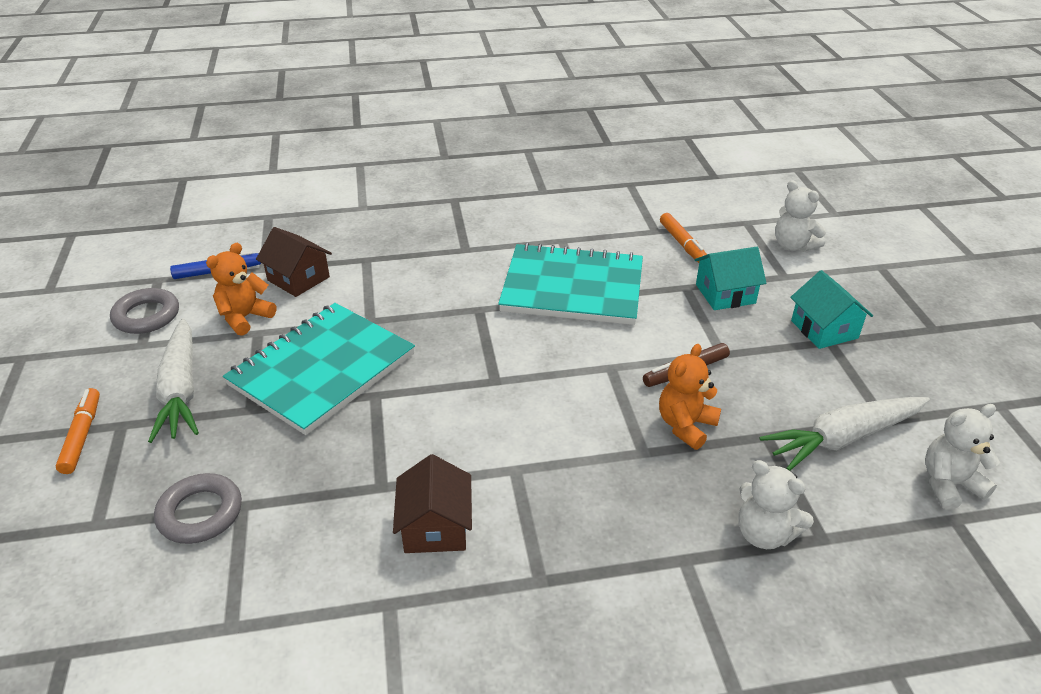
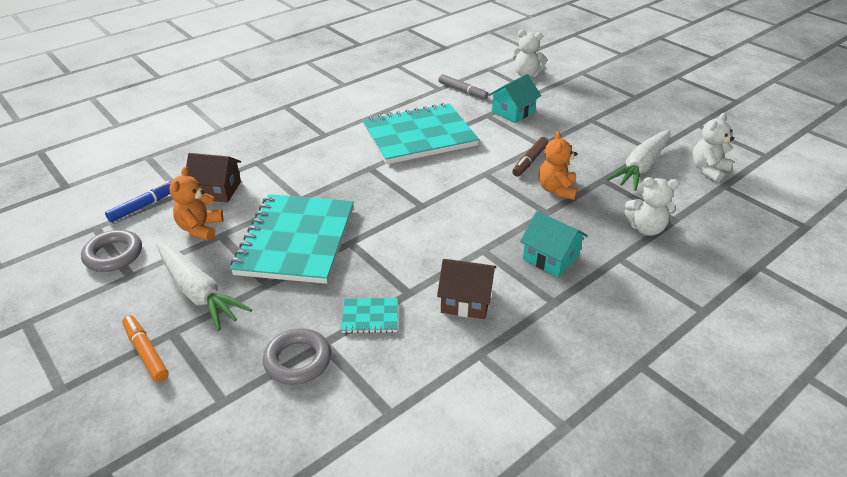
camera: 30 degrees left, 0 degrees up
brown house [393,454,472,553] -> brown house turned 45 degrees counterclockwise [437,259,496,319]
orange marker [660,213,707,263] -> grey marker [439,74,489,99]
turquoise house [790,270,873,349] -> turquoise house moved to [520,211,588,277]
none -> turquoise notebook [341,298,398,333]

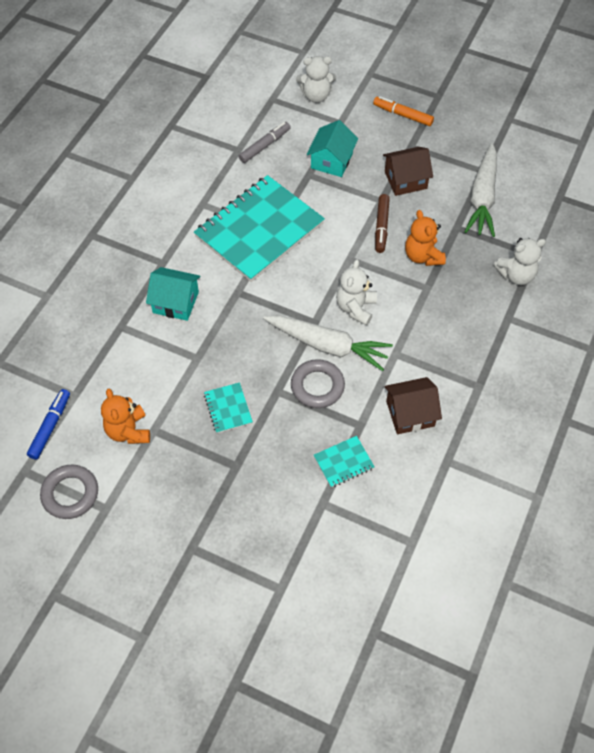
camera: 25 degrees left, 20 degrees up
orange marker [122,315,168,382] -> orange marker moved to [373,96,434,126]
white carrot [157,242,252,331] -> white carrot moved to [263,315,393,371]
brown house [186,153,241,203] -> brown house moved to [383,147,433,196]
turquoise notebook [230,194,354,284] -> turquoise notebook [204,382,253,433], size x0.41
grey ring [263,328,331,385] -> grey ring moved to [291,359,345,408]
grey marker [439,74,489,99] -> grey marker turned 60 degrees counterclockwise [239,122,291,163]
turquoise house [520,211,588,277] -> turquoise house moved to [146,267,200,321]
white teddy bear [692,113,734,183] -> white teddy bear moved to [336,259,377,326]

